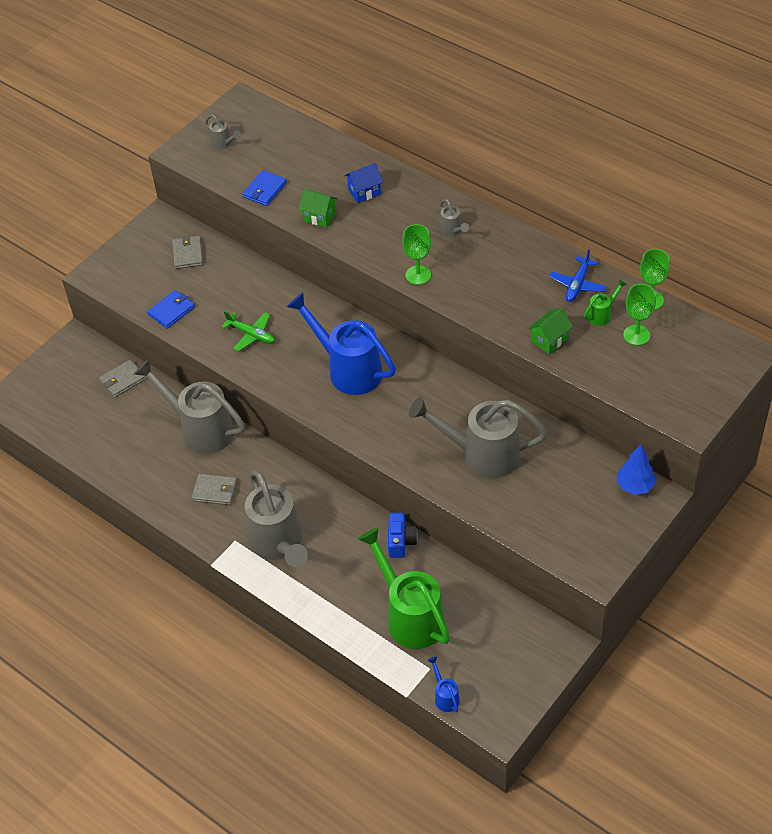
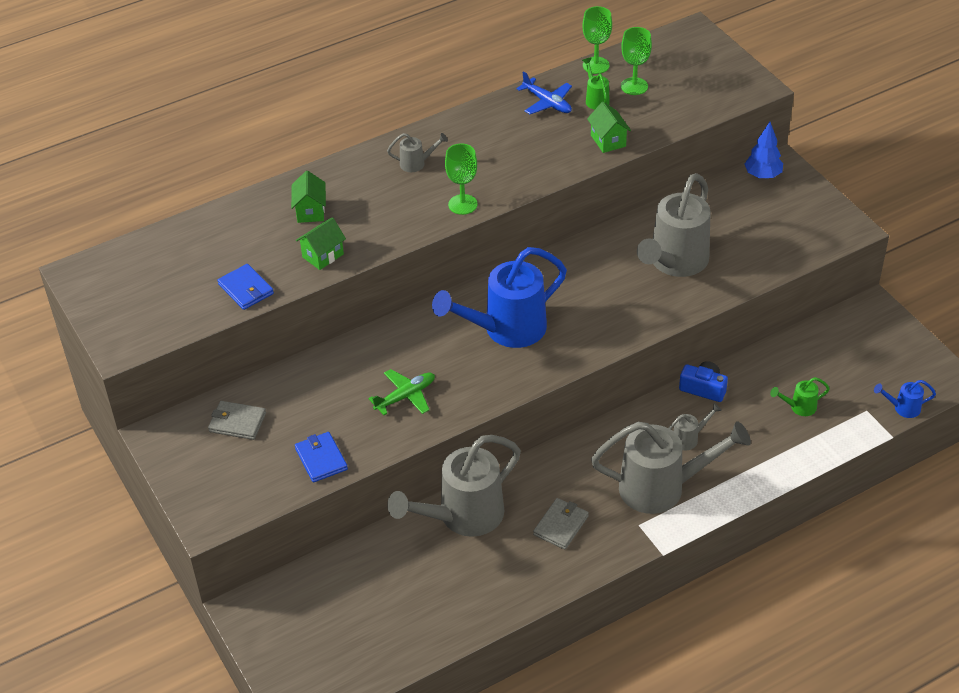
camera: 70 degrees left, 5 degrees down
grey wallet [99,360,146,398] -> none
grey watering can [205,114,241,149] -> grey watering can moved to [669,403,722,450]
blue house [344,163,383,203] -> green house [291,171,326,223]
green watering can [358,527,450,649] -> green watering can [770,377,830,416], size x0.42

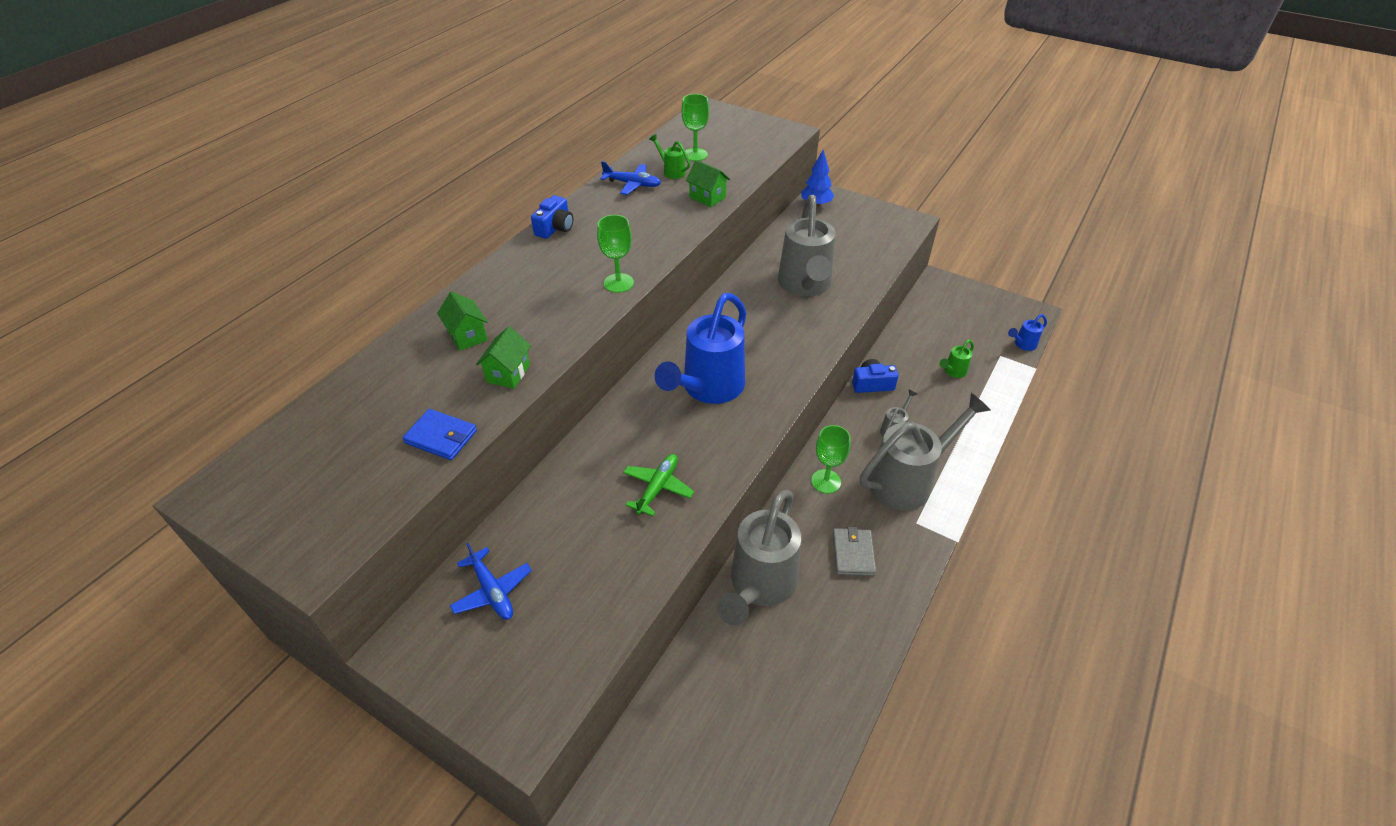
camera: 30 degrees left, 0 degrees up
grey wallet [208,401,266,440] -> blue plane [450,543,532,620]
blue wallet [295,432,348,483] -> none
grey watering can [387,133,448,172] -> none
green goblet [583,6,612,74] -> green goblet moved to [811,425,851,493]
none -> blue camera [531,195,573,239]

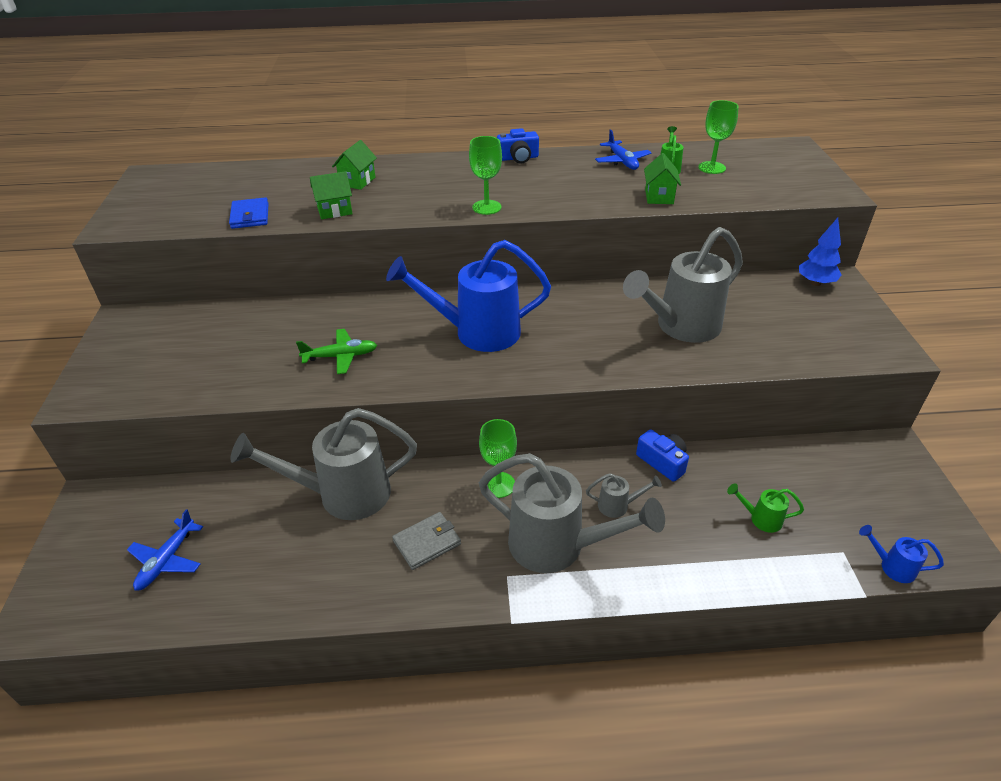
camera: 55 degrees right, 5 degrees down
blue plane [450,543,532,620] -> blue plane moved to [127,509,203,591]

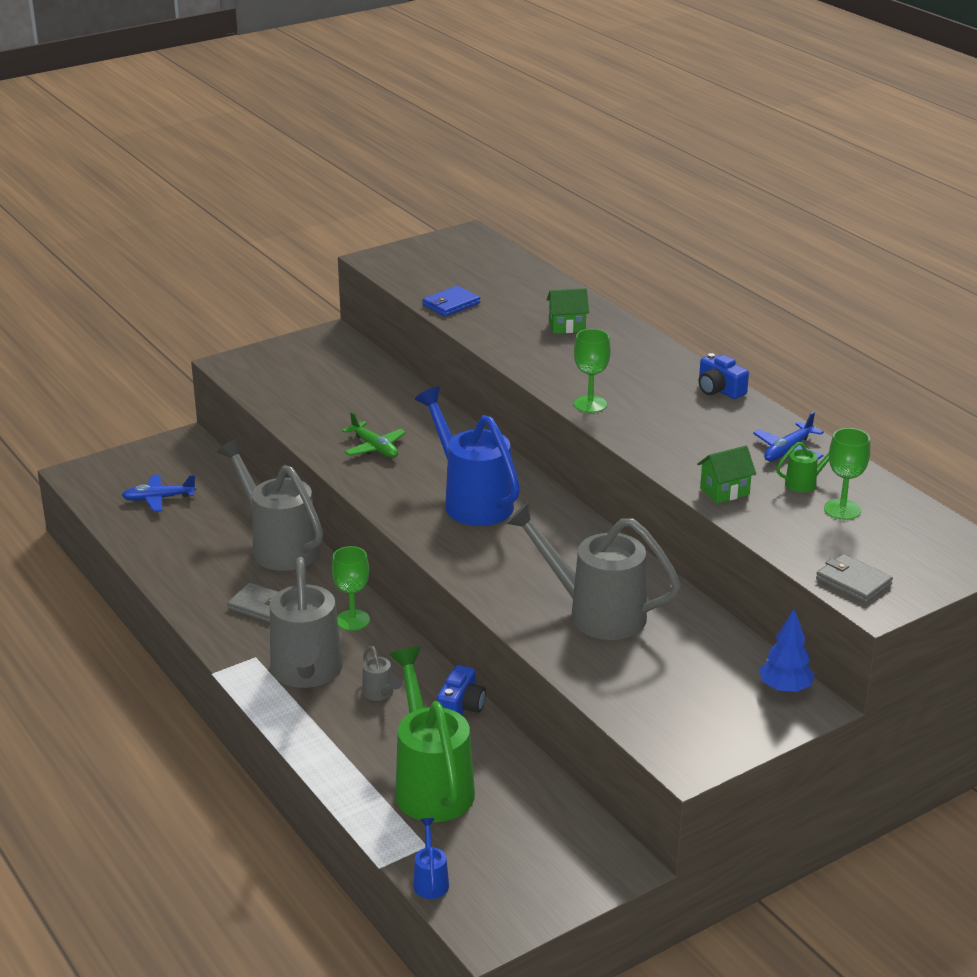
camera: 60 degrees right, 10 degrees down
green house [310,171,352,219] -> none
green watering can [727,483,804,533] -> green watering can [389,647,475,822], size x2.37
none -> grey wallet [816,554,893,603]

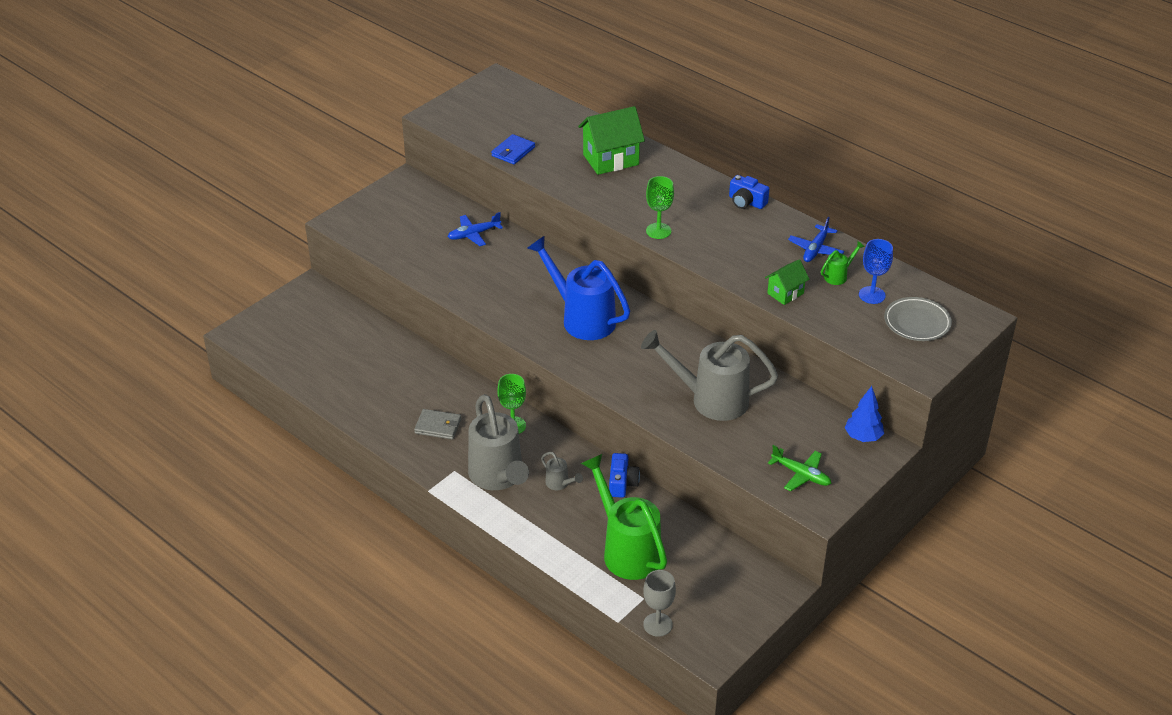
camera: 15 degrees left, 10 degrees up
blue plane [122,474,196,512] -> blue plane moved to [448,212,503,246]
grey watering can [217,439,323,571] -> none
green plane [342,412,406,458] -> green plane moved to [768,445,831,491]
blue watering can [413,818,449,899] -> grey goblet [643,570,676,637]
green house [547,288,589,334] -> green house [578,106,645,175], size x1.77
grey wallet [816,554,893,603] -> none
green goblet [824,428,870,520] -> blue goblet [859,239,893,304]
none -> grey plate [884,297,952,341]

